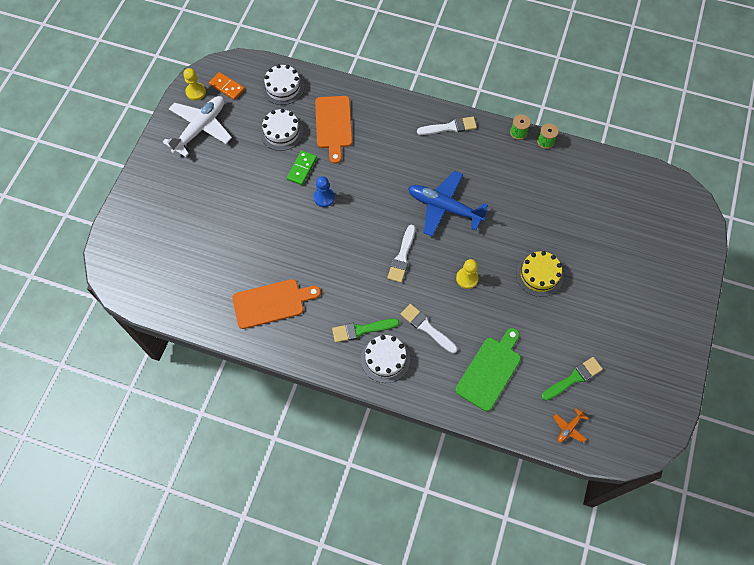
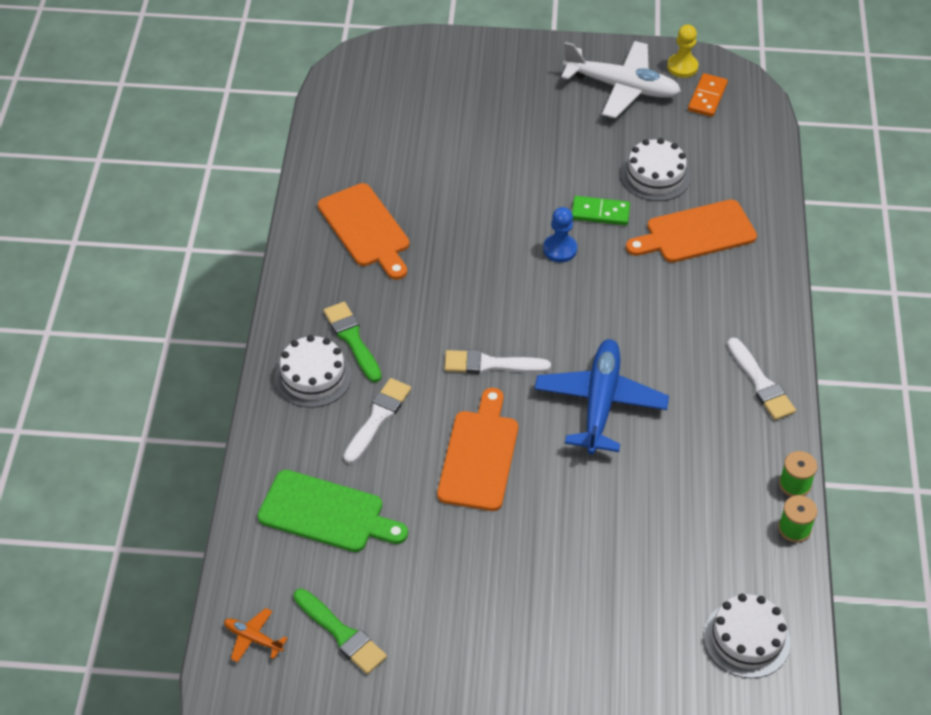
camera: 75 degrees right, 15 degrees down
white cake [262,64,304,105] -> white cake moved to [704,594,791,678]
yellow pawn [456,259,479,289] -> orange cutting board [437,388,518,511]
yellow cake [516,251,563,297] -> none

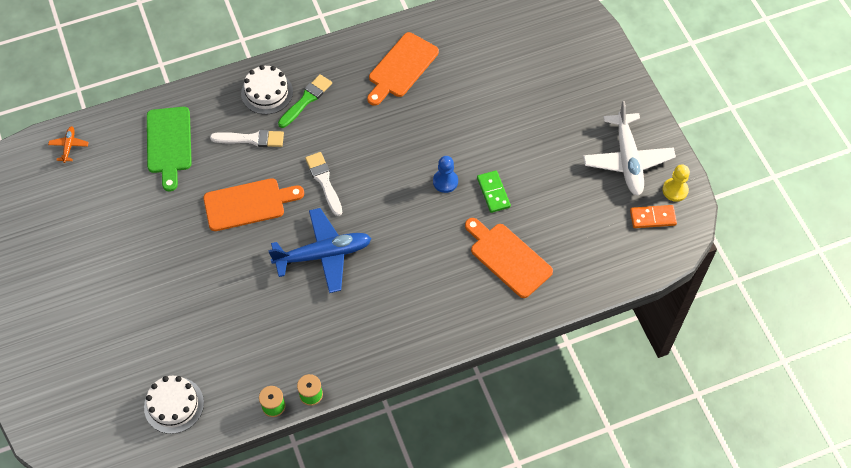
camera: 65 degrees right, 10 degrees up
green brush [294,588,387,674] -> none
white cake [621,138,691,201] -> none
white brush [727,338,796,420] -> none

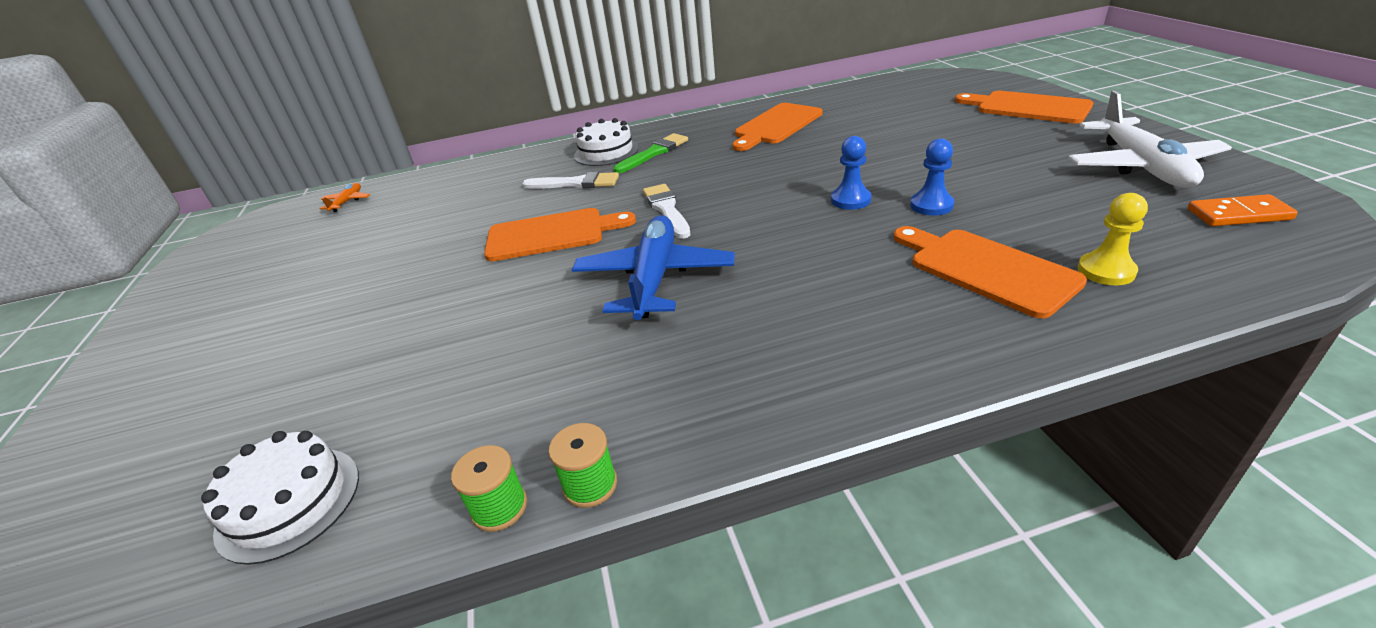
camera: 10 degrees right, 25 degrees down
green cutting board [147,107,192,191] -> none
blue plane [268,208,372,293] -> blue plane turned 75 degrees counterclockwise [572,215,735,320]
green domino [477,170,511,213] -> blue pawn [910,138,954,216]
yellow pawn [663,165,690,202] -> yellow pawn moved to [1078,193,1148,285]
none -> orange cutting board [955,91,1093,124]

